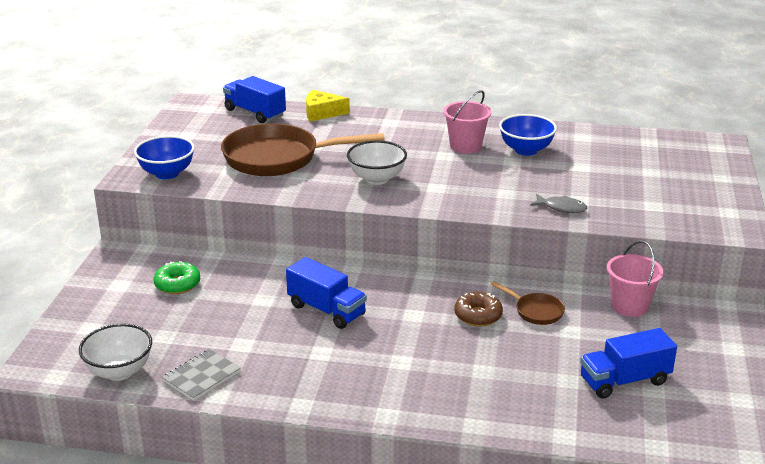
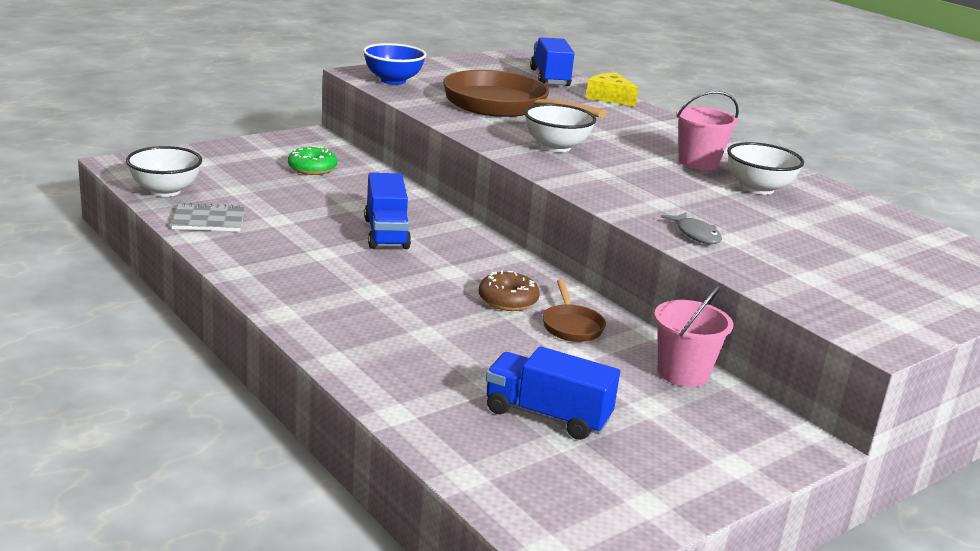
camera: 40 degrees right, 5 degrees down
blue bowl [499,114,557,156] -> white bowl [727,142,804,195]

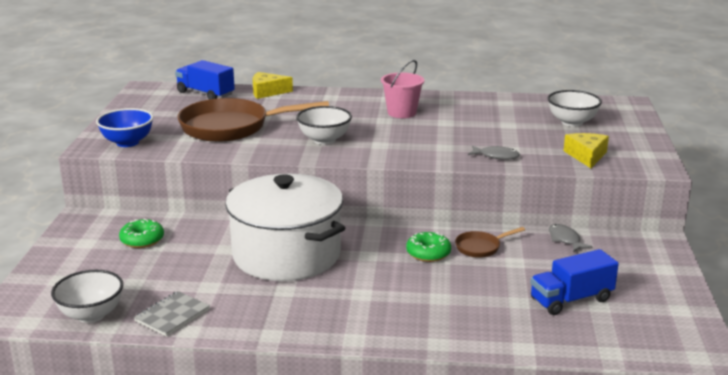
camera: 45 degrees left, 0 degrees up
blue truck [364,173,411,249] -> white pot [225,174,345,281]
brown donut [479,270,540,311] -> green donut [406,232,451,262]
brown pan [543,279,606,342] -> brown pan turned 120 degrees clockwise [455,227,525,258]
pink bucket [654,285,734,387] -> grey fish [549,224,593,252]
white bowl [727,142,804,195] -> white bowl moved to [548,90,602,127]
none -> yellow cheese [563,133,609,168]

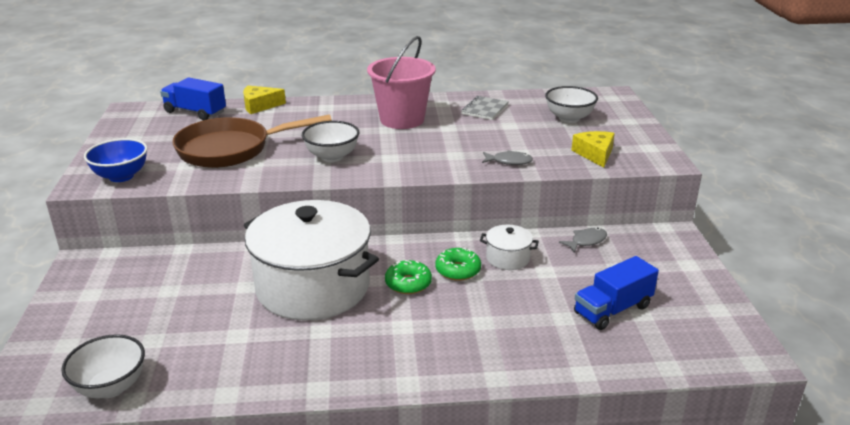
camera: 10 degrees left, 5 degrees up
green donut [119,219,164,248] -> green donut moved to [385,260,432,294]
grey notebook [134,291,210,336] -> grey notebook moved to [461,96,509,120]
pink bucket [381,60,425,118] -> pink bucket [367,36,436,129], size x1.53
brown pan [455,227,525,258] -> white pot [480,225,539,270]
grey fish [549,224,593,252] -> grey fish turned 90 degrees clockwise [559,228,607,252]

